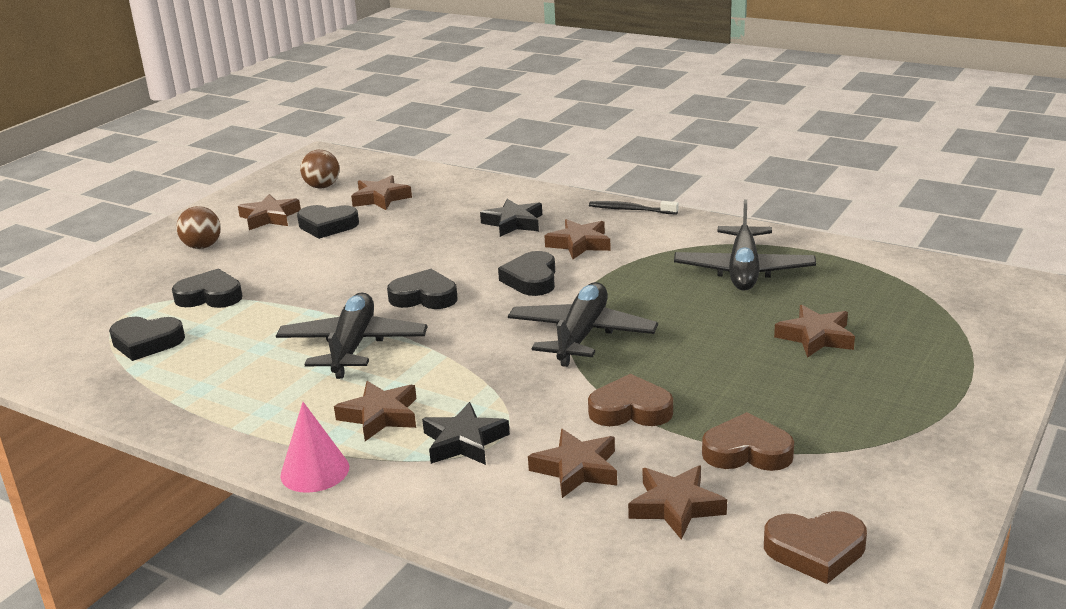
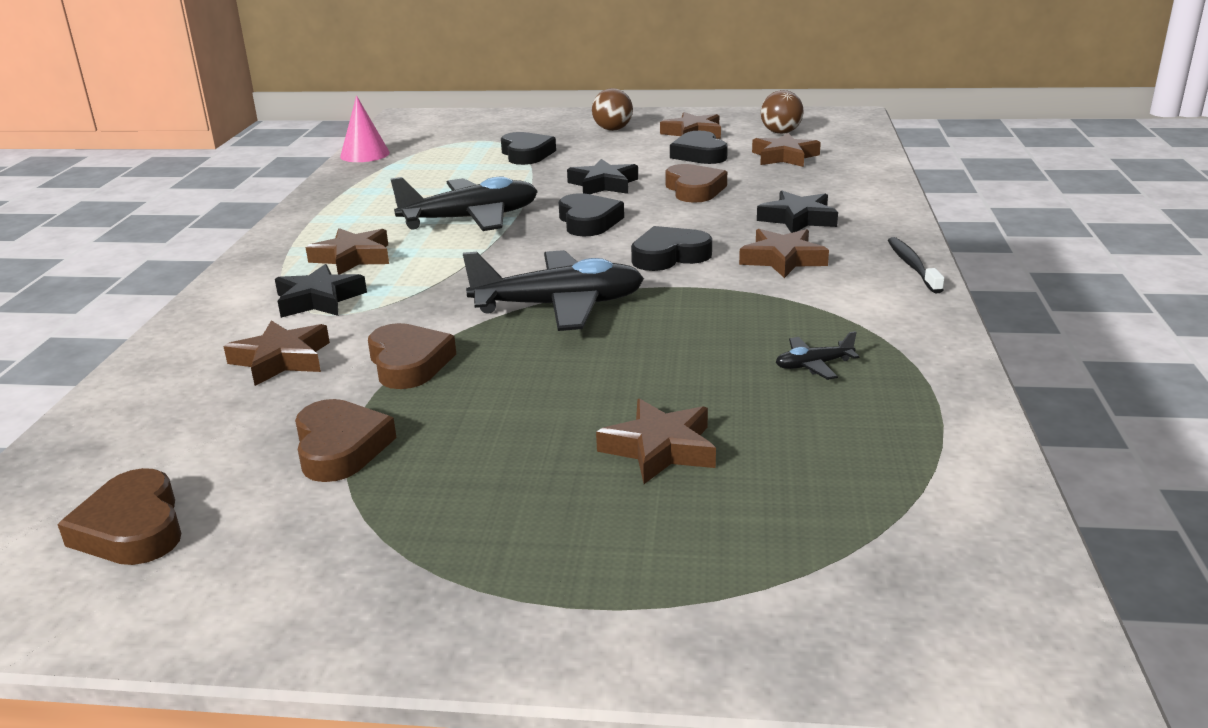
camera: 65 degrees right, 0 degrees up
black heart [109,317,185,361] -> none
pink cone [280,402,349,493] -> pink cone moved to [340,96,390,162]
brown star [628,466,727,540] -> none
black plane [674,199,816,291] -> black plane [776,331,860,380], size x0.43
none -> black star [567,159,638,194]
none -> brown heart [665,164,727,203]

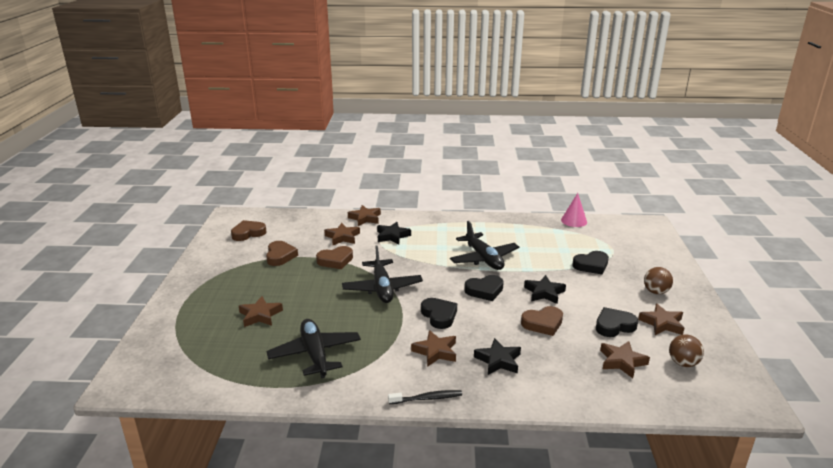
camera: 85 degrees right, 0 degrees up
brown heart [295,399,397,482] -> brown heart turned 75 degrees counterclockwise [266,241,298,266]
brown star [305,228,389,274] -> brown star moved to [348,205,381,226]
black plane [776,331,860,380] -> black plane [266,319,361,378], size x2.35

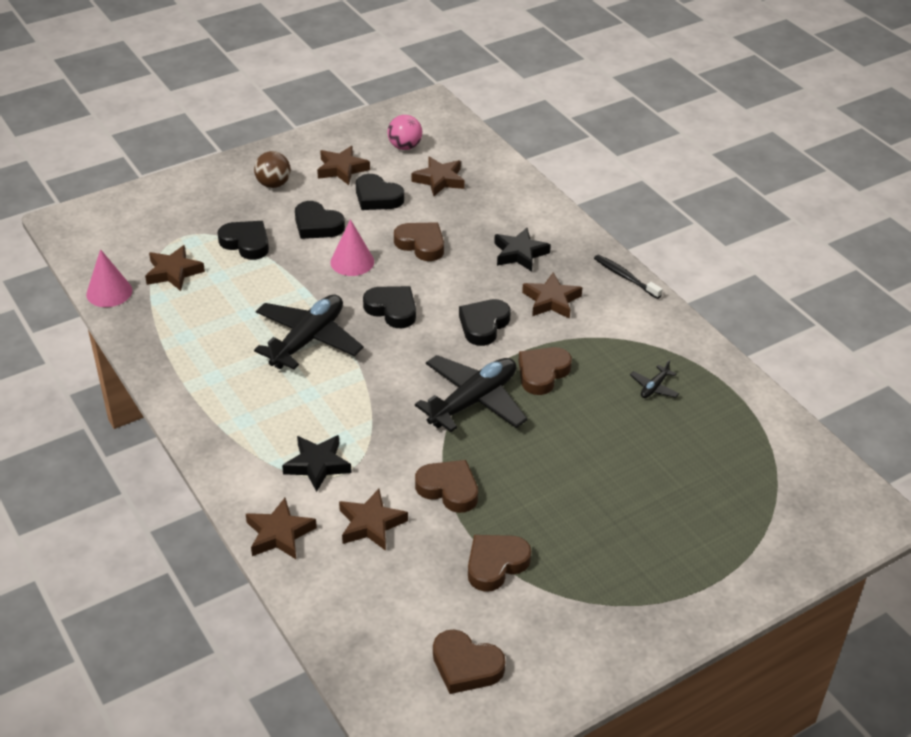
camera: 125 degrees left, 15 degrees up
brown star [239,296,283,327] -> brown star moved to [145,245,205,291]
black plane [266,319,361,378] -> black plane [630,360,679,398], size x0.43
black star [524,275,566,304] -> pink cone [330,219,374,276]
brown ball [669,334,704,367] -> pink ball [387,115,422,150]
none -> black heart [295,201,345,239]
none -> brown heart [518,347,572,395]

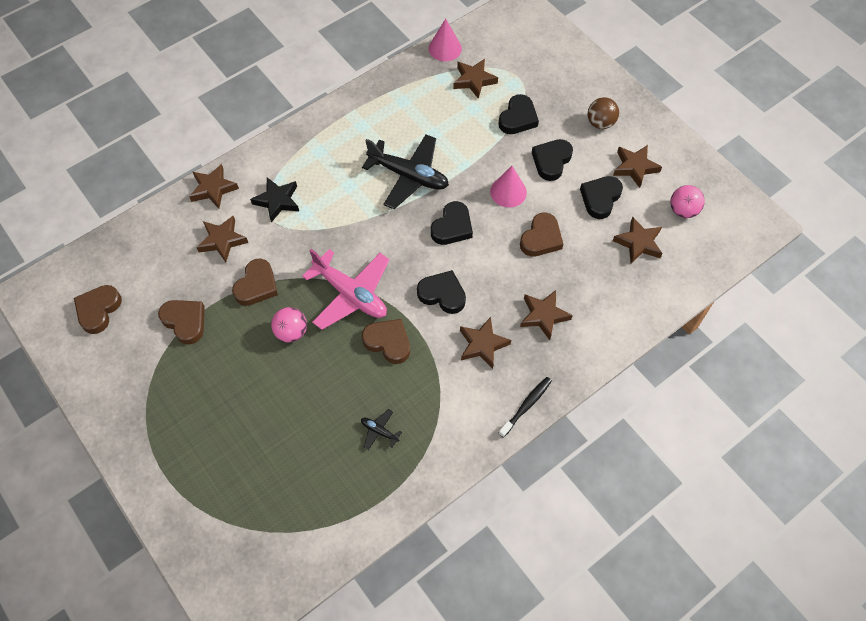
camera: 85 degrees right, 20 degrees up
black plane [415,355,528,432] -> pink plane [302,249,389,330]
black star [494,228,551,272] -> brown star [520,290,573,340]
none -> pink ball [271,307,307,343]

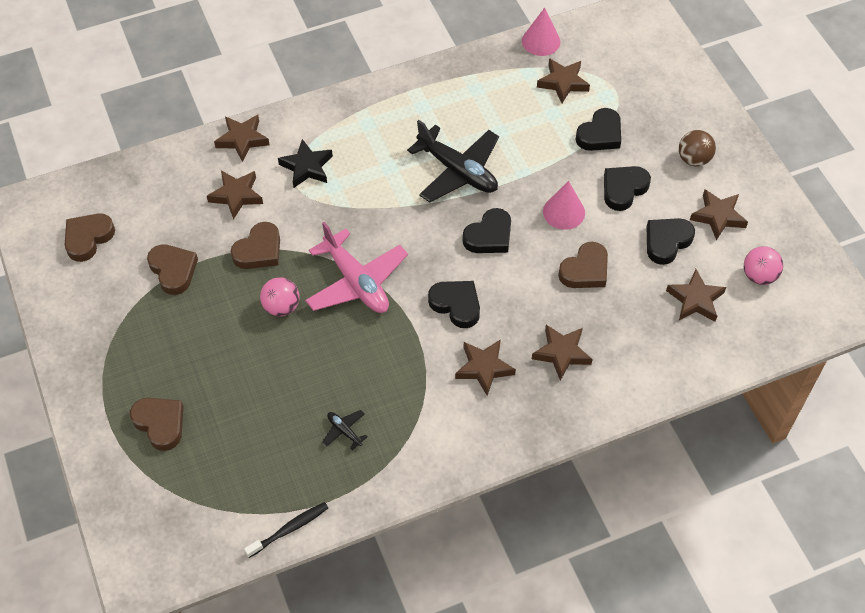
camera: 15 degrees right, 5 degrees down
brown heart [362,319,410,364] -> brown heart moved to [130,398,184,451]
black toothbrush [498,377,552,438] -> black toothbrush moved to [244,502,328,558]

